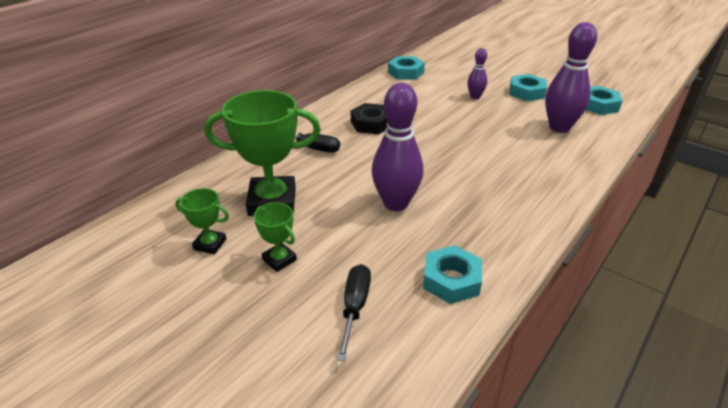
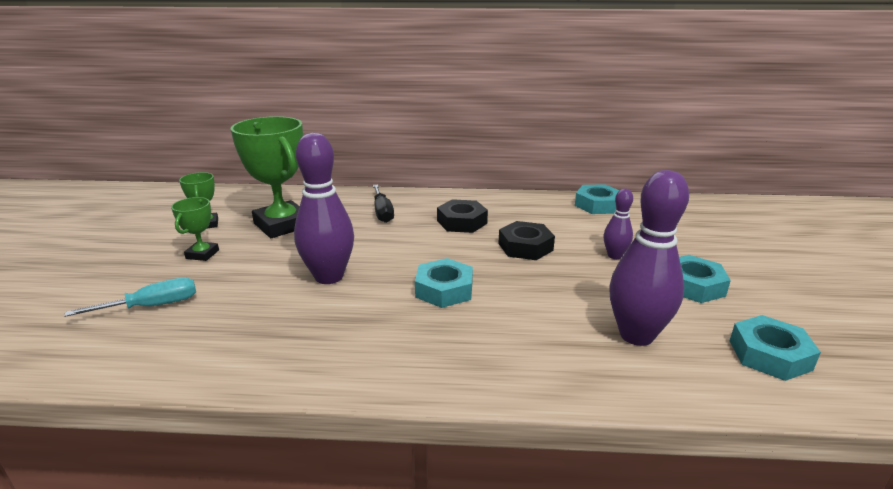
camera: 55 degrees right, 10 degrees down
black screwdriver [337,264,371,361] -> turquoise screwdriver [64,277,196,317]
turquoise nut [423,245,482,304] -> turquoise nut moved to [415,258,473,308]
none -> black nut [498,221,555,260]

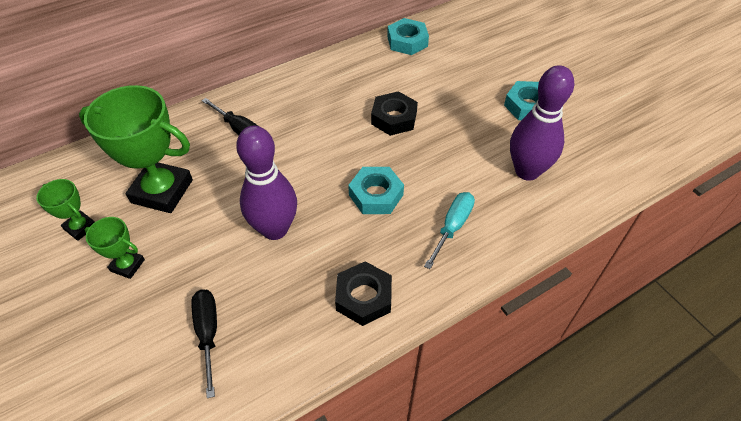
camera: 35 degrees left, 25 degrees up
turquoise screwdriver [64,277,196,317] -> turquoise screwdriver moved to [424,192,475,269]
green trophy [171,197,219,261] -> green trophy turned 45 degrees counterclockwise [84,217,145,279]
black nut [437,199,488,233] -> black nut moved to [335,261,392,326]
purple bowling pin [603,189,633,259] -> none
turquoise nut [730,315,821,381] -> none
none -> black screwdriver [191,289,217,398]

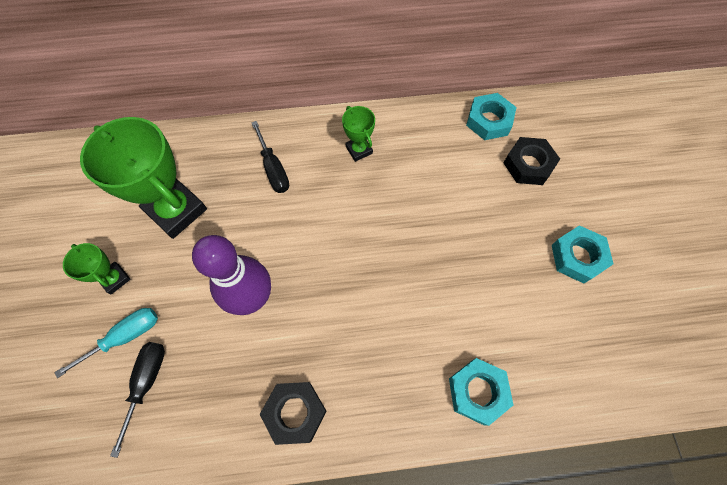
camera: 25 degrees right, 15 degrees up
green trophy [36,179,95,241] -> green trophy moved to [342,106,375,162]
turquoise nut [348,167,404,214] -> turquoise nut moved to [449,358,513,426]
black nut [371,91,418,136] -> black nut moved to [504,137,560,185]
turquoise screwdriver [424,192,475,269] -> turquoise screwdriver moved to [54,308,158,378]
purple bowling pin [510,65,575,181] -> none

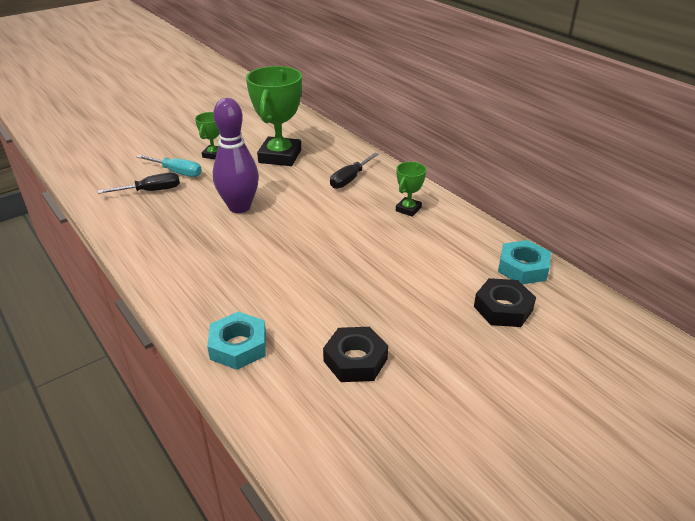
camera: 60 degrees right, 30 degrees down
black nut [259,382,327,445] -> black nut moved to [323,327,388,382]
turquoise nut [552,225,613,284] -> none

